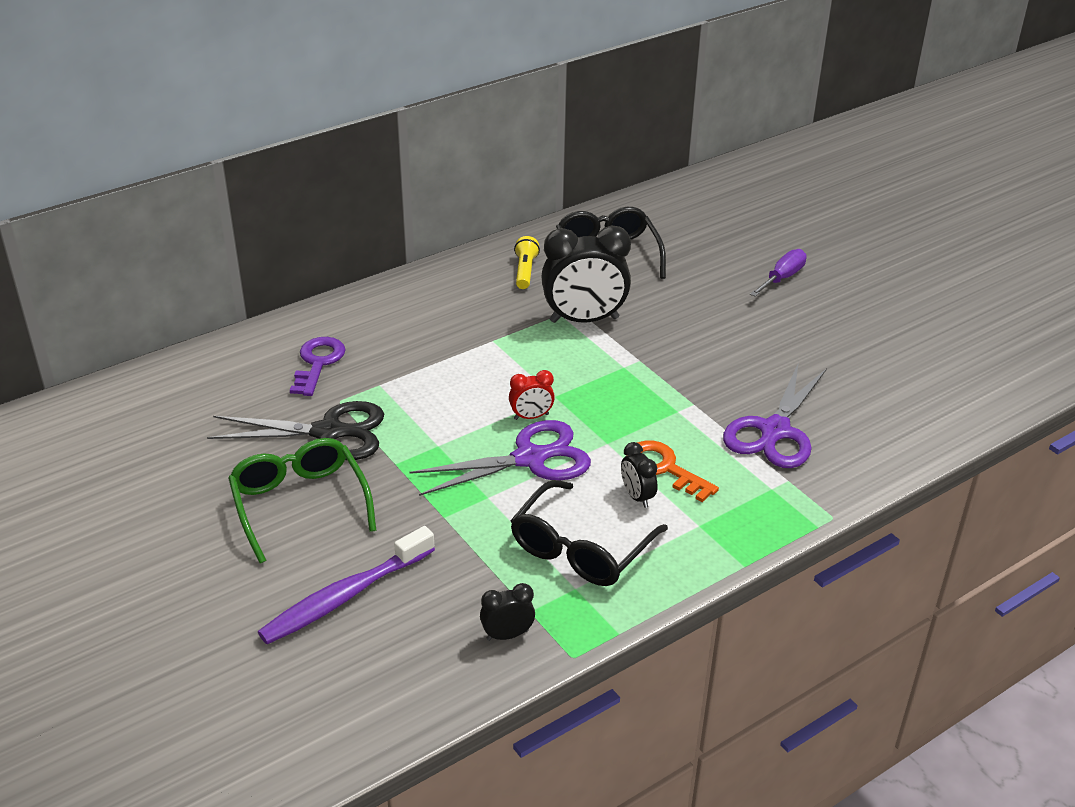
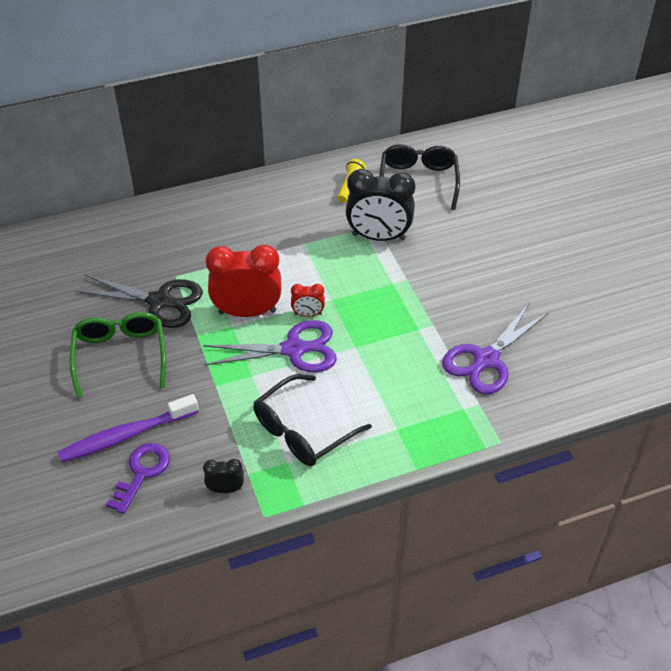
camera: 15 degrees right, 10 degrees up
purple key [290,337,346,396] -> purple key moved to [106,443,170,514]
black clock [621,442,658,508] -> none
orange key [626,441,719,502] -> none
purple screwdriver [750,249,807,297] -> none
none -> red clock [205,245,281,317]

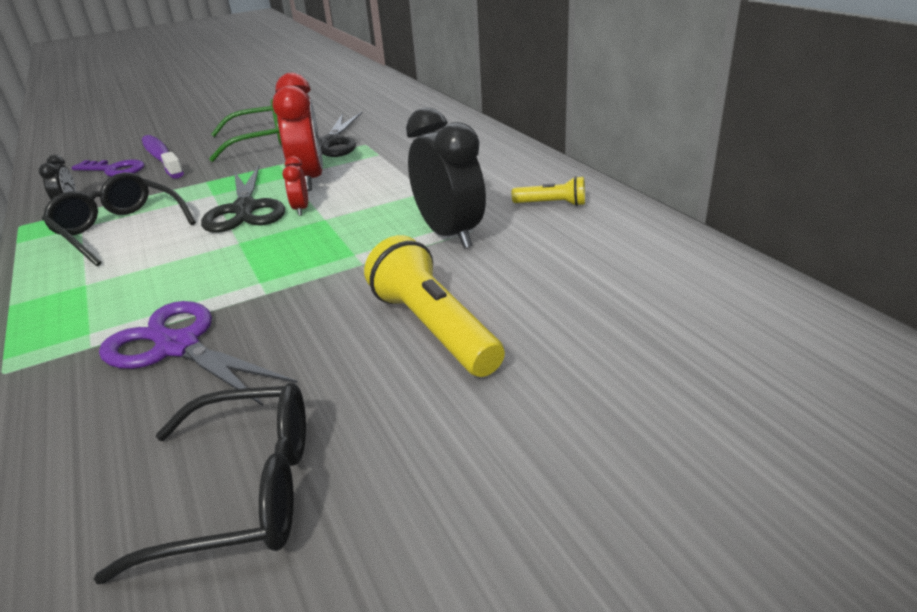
camera: 85 degrees right, 15 degrees down
purple scissors [203,320,337,372] -> black scissors [201,165,285,233]
black clock [346,169,415,241] -> black clock turned 150 degrees clockwise [406,107,486,249]
black glasses [379,144,460,210] -> black glasses moved to [94,383,306,584]
none -> yellow flashlight [364,235,505,377]

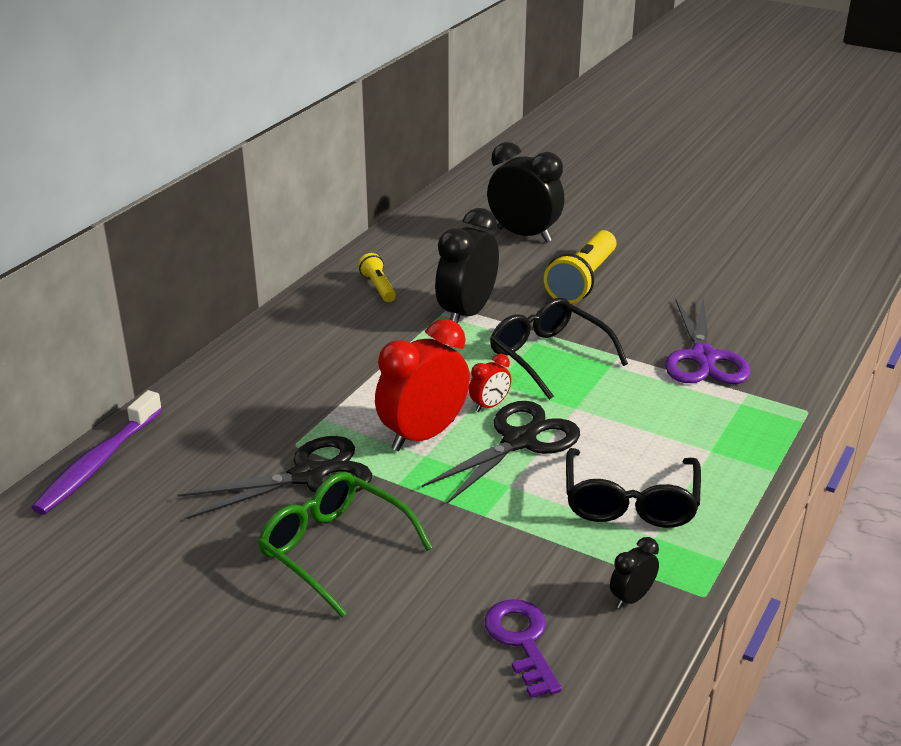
camera: 125 degrees left, 0 degrees up
black glasses [94,383,306,584] -> black glasses moved to [490,298,628,400]
purple toothbrush [142,135,184,179] -> purple toothbrush moved to [31,390,162,515]
none -> black clock [487,142,564,243]

